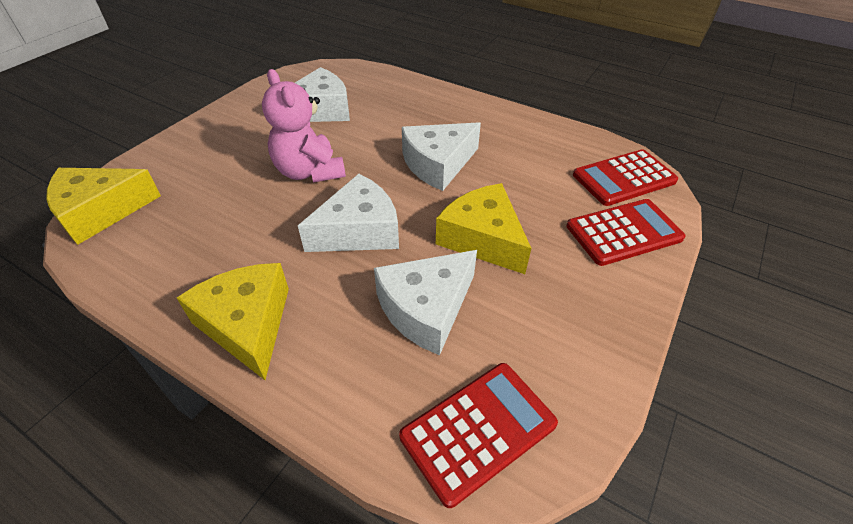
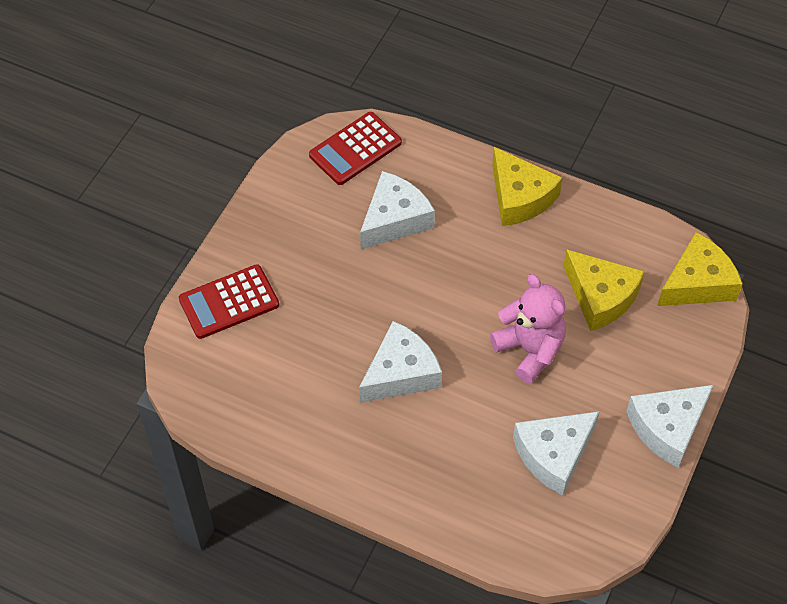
camera: 175 degrees right, 10 degrees up
white cheese [298,174,399,252] -> white cheese moved to [626,385,714,468]
yellow cheese [436,183,531,274] -> yellow cheese moved to [563,249,645,331]
red calculator [573,149,678,206] -> none

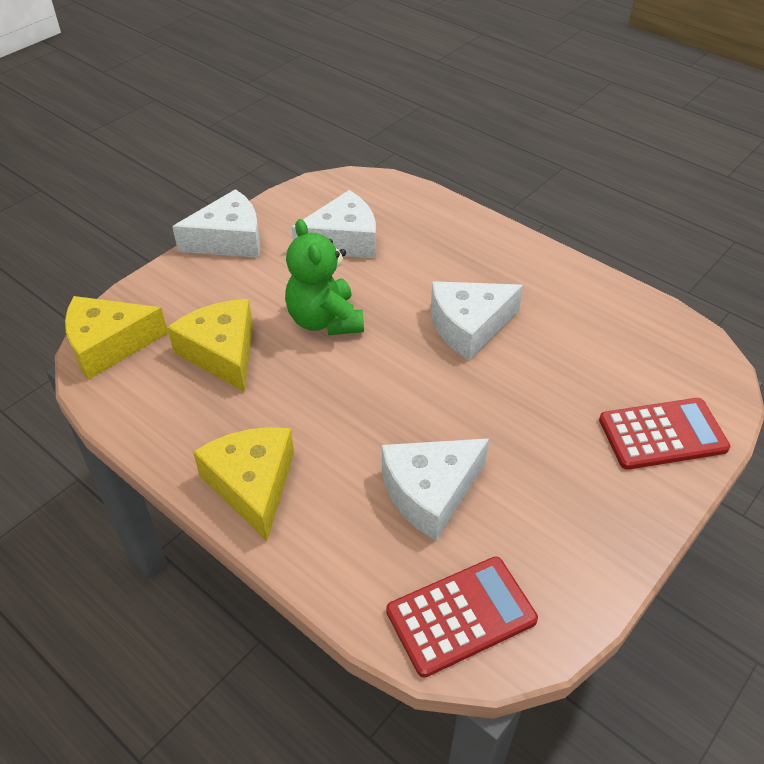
camera: 165 degrees left, 10 degrees down
pink teddy bear [490,274,566,383] -> green teddy bear [285,219,364,335]

